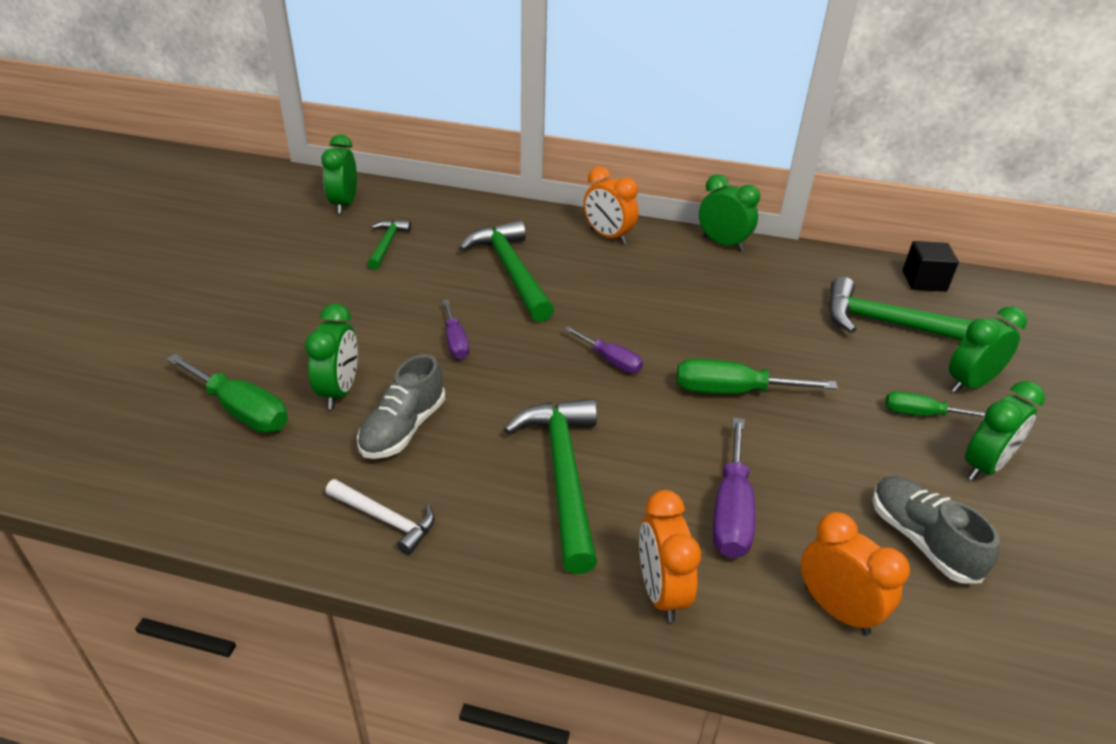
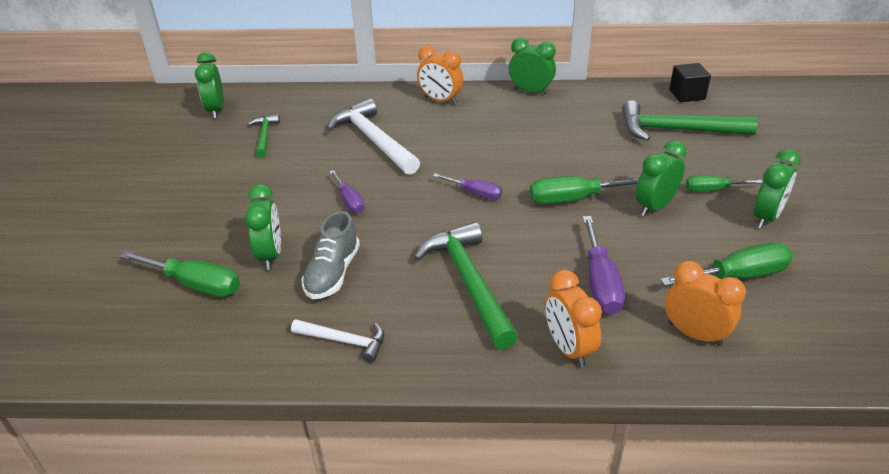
camera: 10 degrees left, 0 degrees up
green hammer [459,220,554,322] -> white hammer [327,99,420,175]
grey shoe [872,476,1000,583] -> green screwdriver [660,243,793,286]
green clock [949,307,1027,393] -> green clock moved to [635,141,687,216]

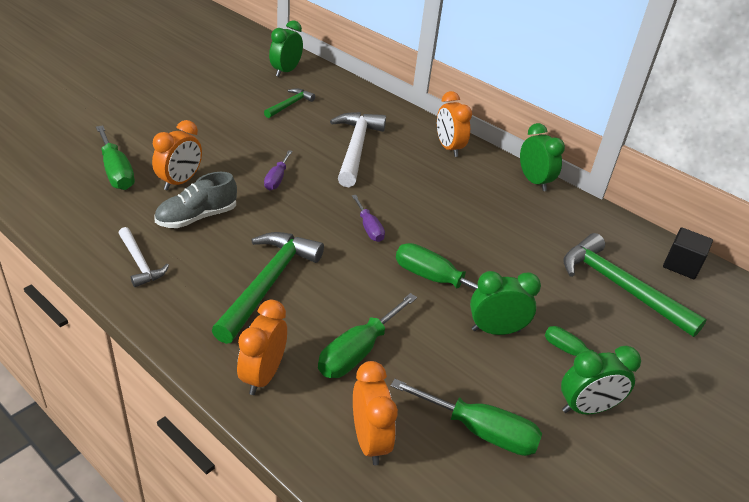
camera: 35 degrees right, 0 degrees up
green clock [245,184,281,270] -> orange clock [152,120,202,191]
purple screwdriver [583,216,625,315] -> green screwdriver [318,293,417,378]

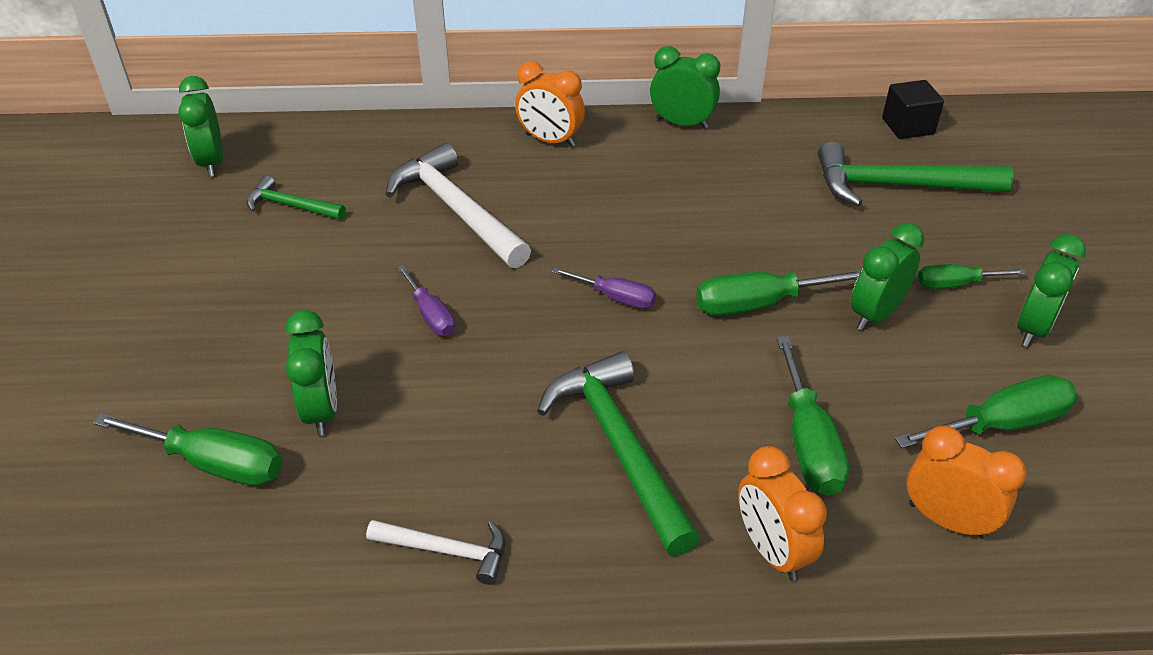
camera: 40 degrees left, 5 degrees up
orange clock [152,120,202,191] -> green clock [286,310,337,436]
grey shoe [154,172,237,228] -> none
green hammer [264,88,315,118] -> green hammer turned 60 degrees counterclockwise [247,176,346,220]

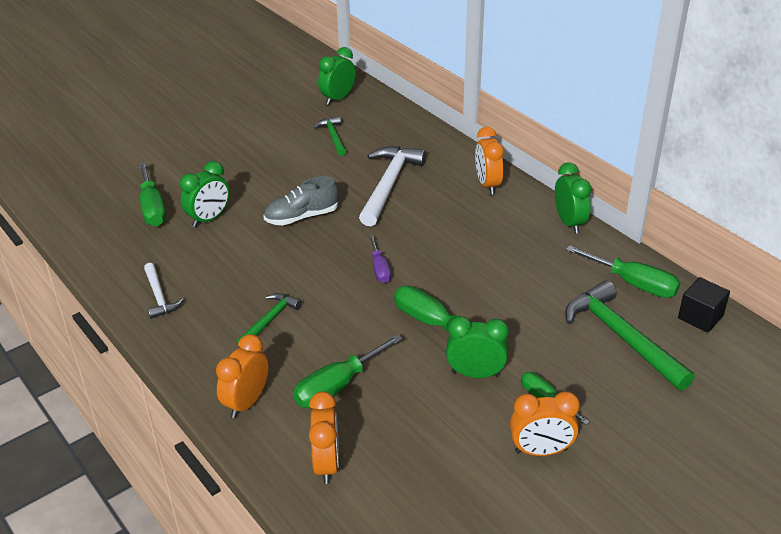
camera: 55 degrees right, 5 degrees down
purple screwdriver [397,265,455,336] -> grey shoe [264,176,338,226]
green hammer [537,351,700,556] -> green hammer [238,293,302,343], size x0.54
green screwdriver [895,375,1077,448] -> green screwdriver moved to [566,245,680,298]
green clock [1017,234,1086,347] -> orange clock [510,391,580,456]

